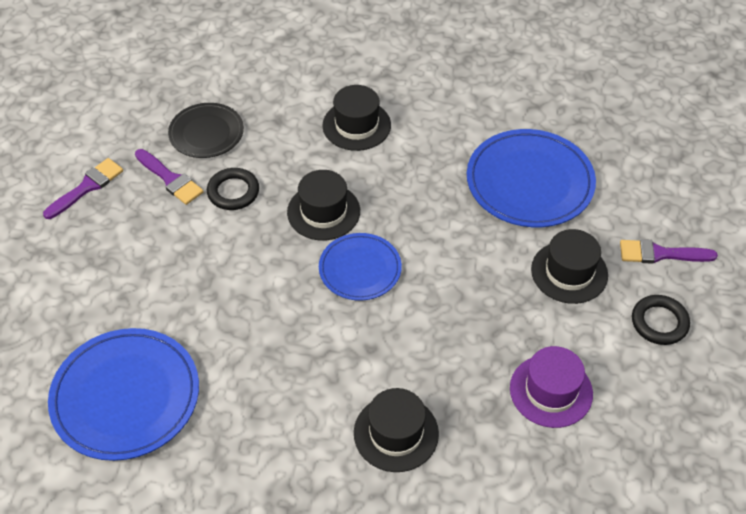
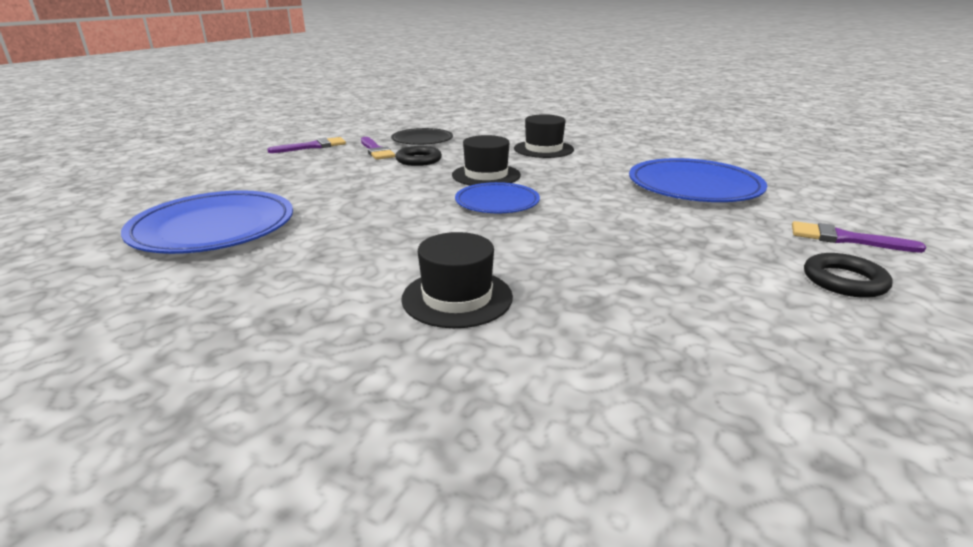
camera: 20 degrees right, 25 degrees down
purple hat [510,346,593,428] -> none
black hat [531,229,608,304] -> none

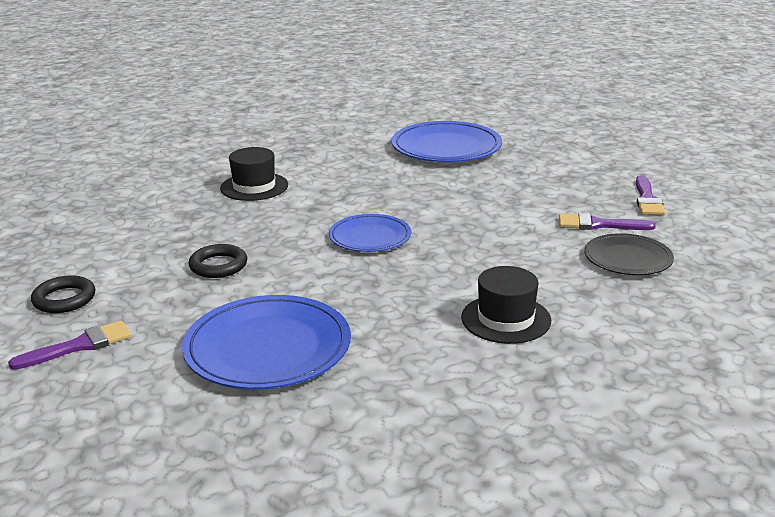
camera: 125 degrees right, 0 degrees up
black ring [395,146,442,166] -> black ring moved to [189,244,247,278]
black hat [452,135,521,186] -> none

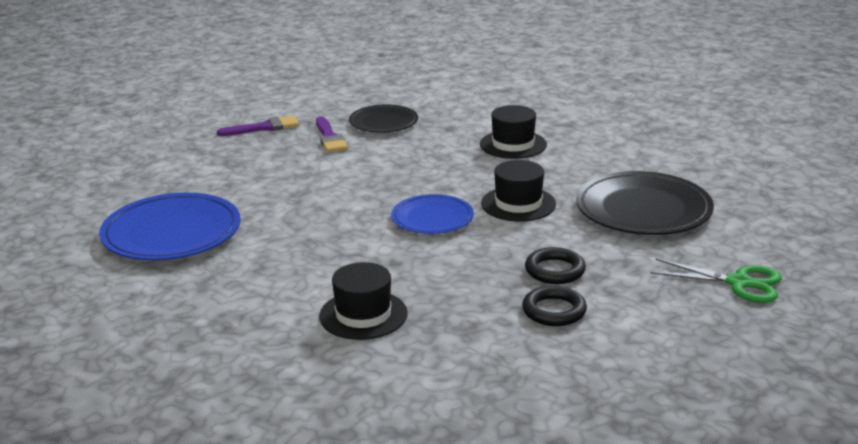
camera: 115 degrees left, 0 degrees up
purple brush [8,321,132,370] -> green scissors [651,259,782,303]
black ring [31,275,95,313] -> black ring moved to [522,285,587,326]
blue plate [182,295,351,390] -> black plate [576,171,714,235]
none -> black hat [481,160,556,222]

